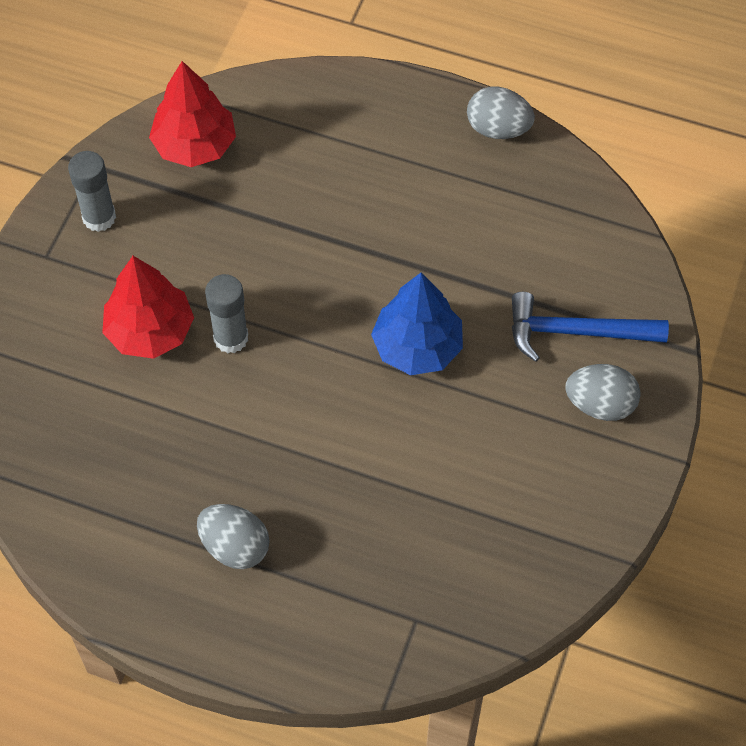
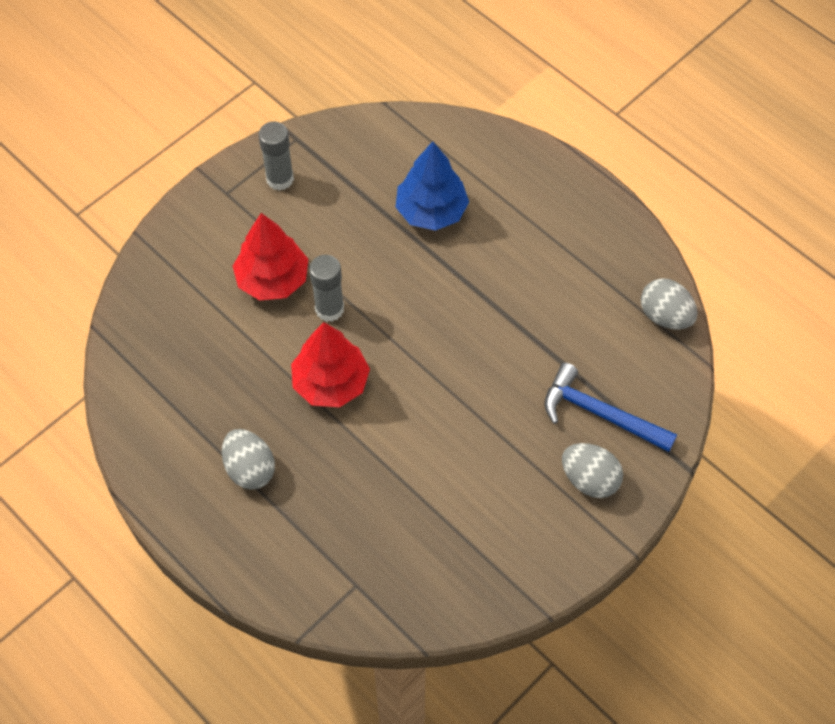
camera: 25 degrees right, 0 degrees up
red tree [149,61,236,167] -> red tree moved to [291,322,370,407]
blue tree [371,273,463,375] -> blue tree moved to [395,141,469,231]
grey egg [467,86,535,139] -> grey egg moved to [641,278,698,330]

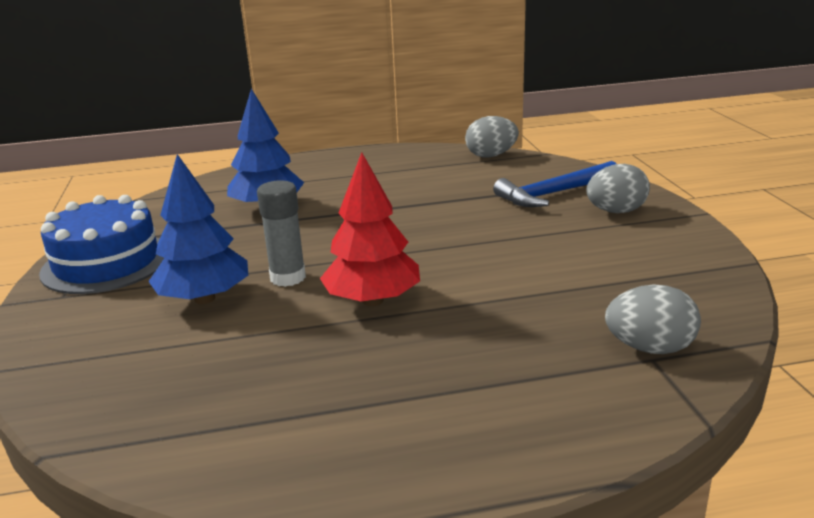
camera: 55 degrees left, 35 degrees down
grey egg [222,429,275,490] -> grey egg moved to [605,284,701,354]
red tree [233,213,308,301] -> blue tree [148,154,248,304]
grey glue stick [258,122,294,190] -> blue cake [39,195,164,294]

